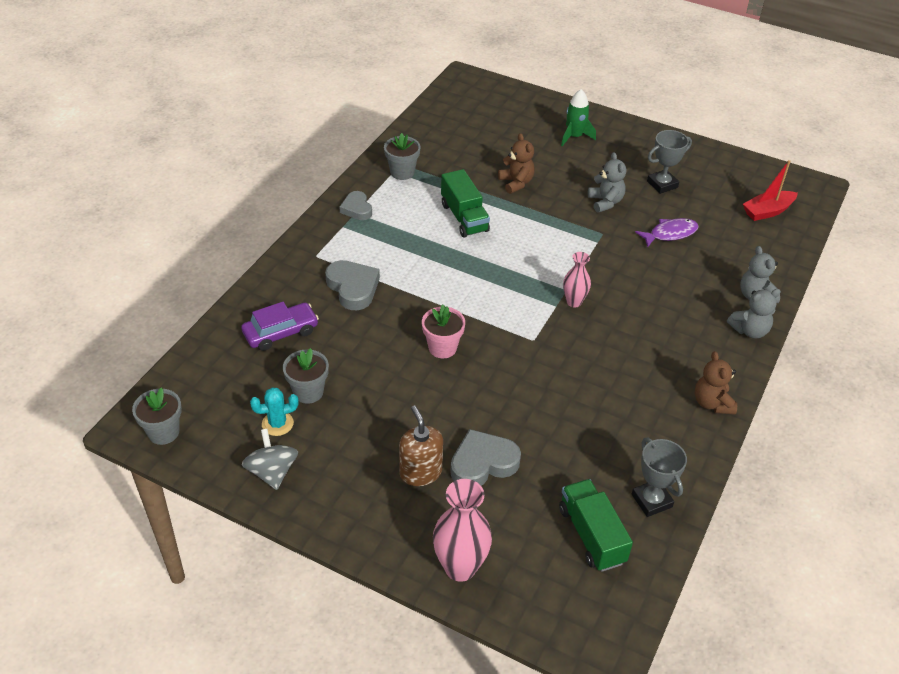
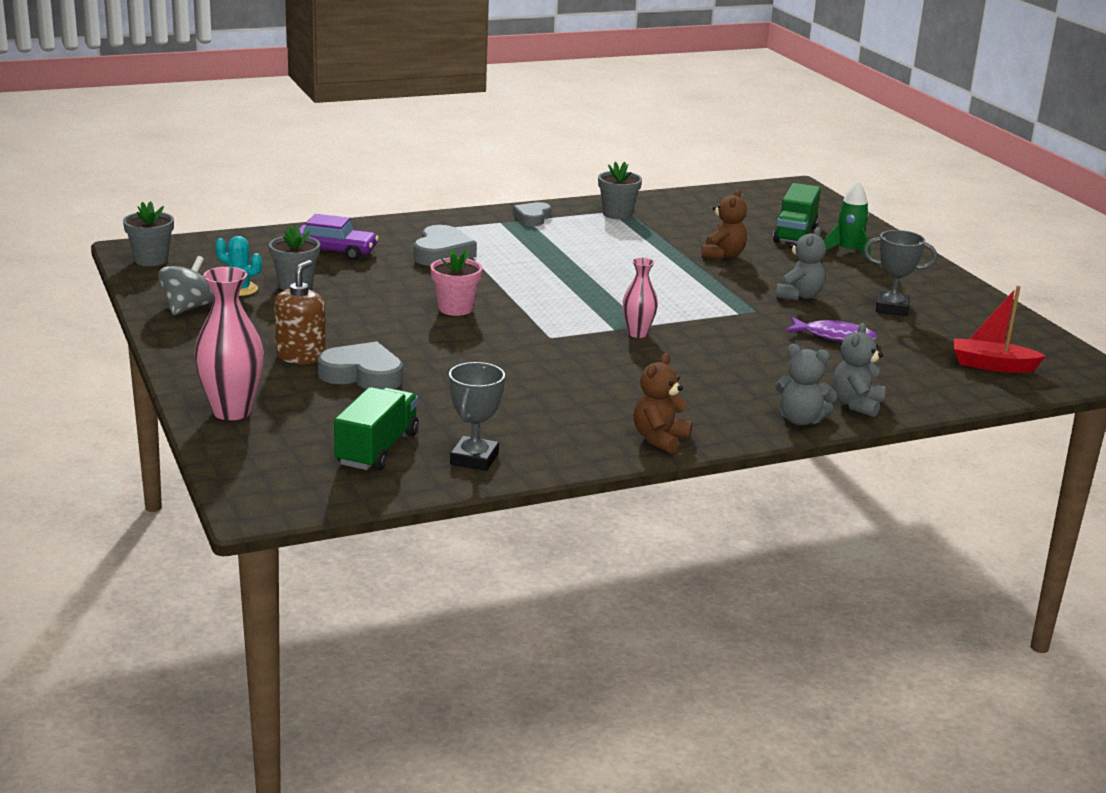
camera: 40 degrees right, 20 degrees down
green truck [441,169,490,238] -> green truck moved to [773,183,821,243]

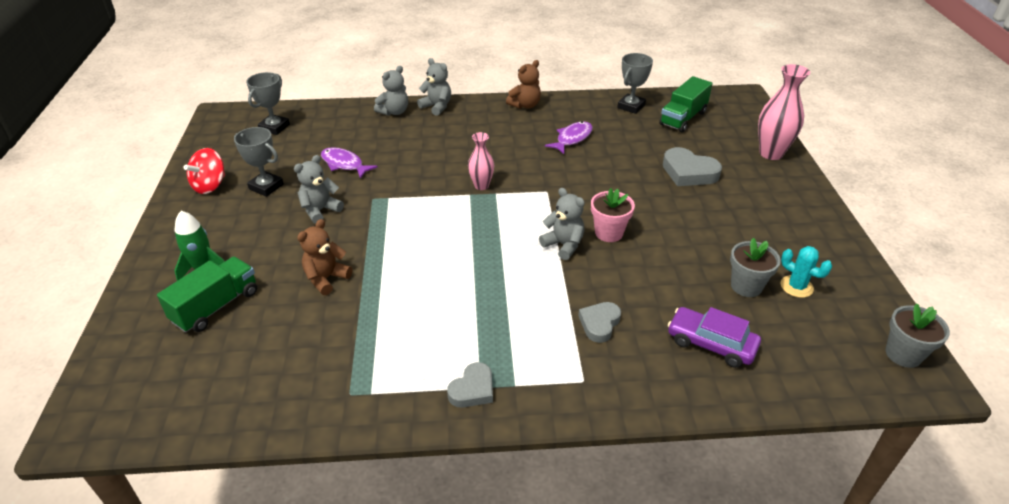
camera: 160 degrees left, 15 degrees up
grey spinning top [158,256,214,315] -> none
brown soap dispenser [274,260,326,364] -> none
grey heart [414,225,477,266] -> grey heart [578,302,621,343], size x0.65
grey flower pot [598,162,642,219] -> none
red boat [954,286,1046,373] -> grey trophy [246,72,290,135]
none -> red spinning top [184,148,225,194]
none -> grey teddy bear [539,188,585,260]
none -> purple fish [545,121,593,154]

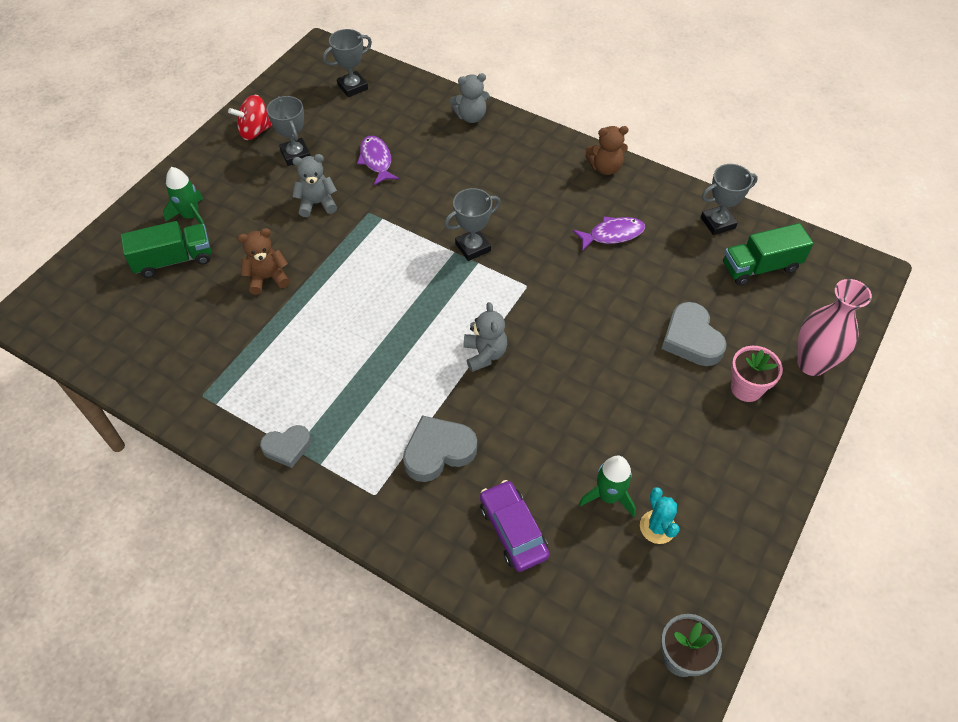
camera: 35 degrees right, 15 degrees up
grey teddy bear [417,58,451,116] -> none
pink vase [468,132,494,190] -> grey trophy [444,188,501,261]
grey heart [578,302,621,343] -> grey heart [403,415,477,482], size x1.54
pink flower pot [591,188,635,242] -> pink flower pot moved to [731,346,783,402]
grey flower pot [730,238,781,297] -> green rocket [579,456,636,517]

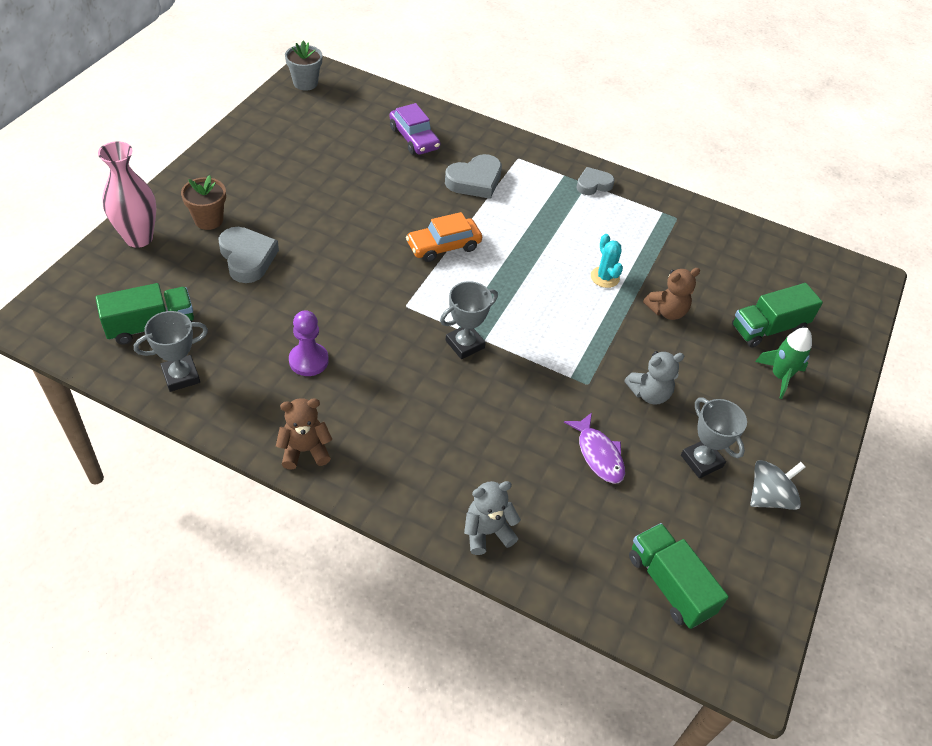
camera: 170 degrees right, 5 degrees down
red spinning top [228,95,273,140] -> grey spinning top [750,460,805,510]
grey trophy [323,29,372,97] -> green truck [629,523,729,629]
grey teddy bear [464,302,507,372] -> orange car [406,212,482,262]
purple fish [573,216,645,251] -> purple pawn [289,310,329,376]
green rocket [579,456,636,517] -> none
turquoise cactus [640,487,679,544] -> turquoise cactus moved to [591,234,623,288]
pink flower pot [731,346,783,402] -> brown flower pot [181,175,226,230]

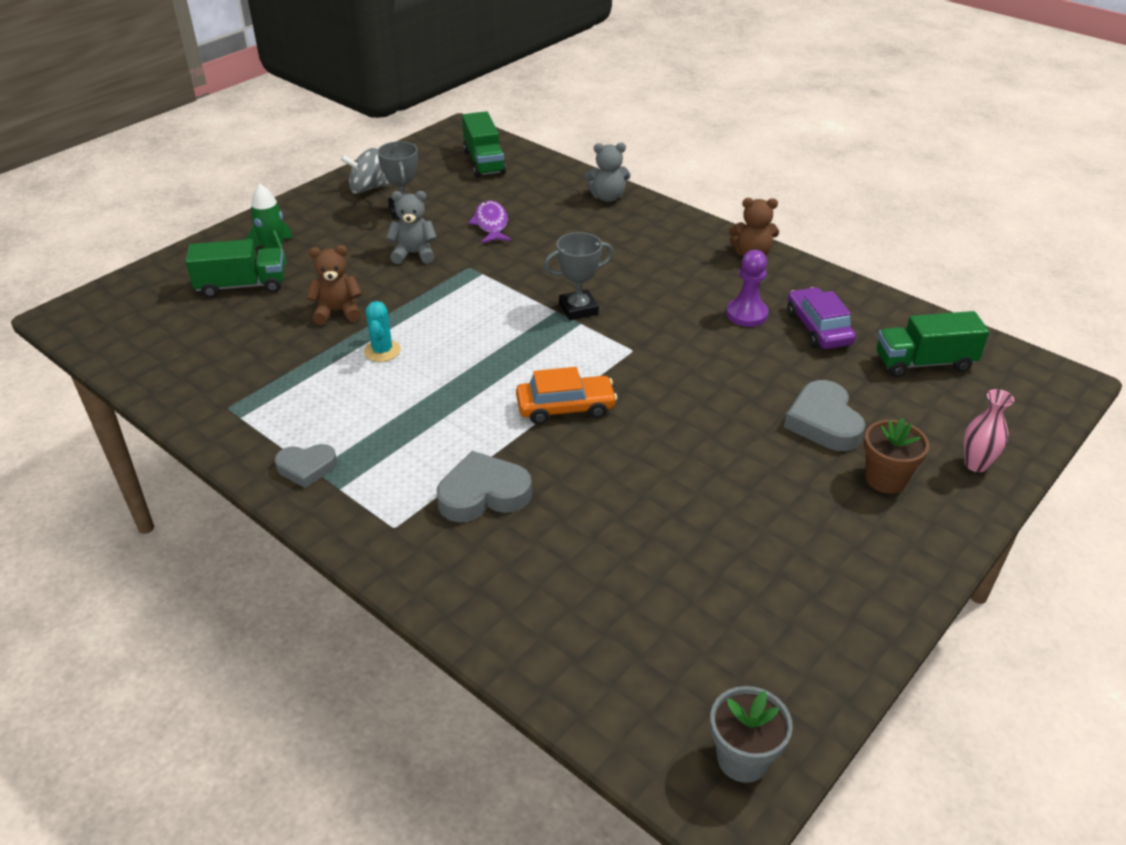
camera: 160 degrees left, 10 degrees down
pink vase [98,141,156,248] -> pink vase [964,389,1014,472], size x0.60
grey trophy [134,311,208,392] -> none
purple car [389,103,440,154] -> purple car moved to [787,287,856,349]

